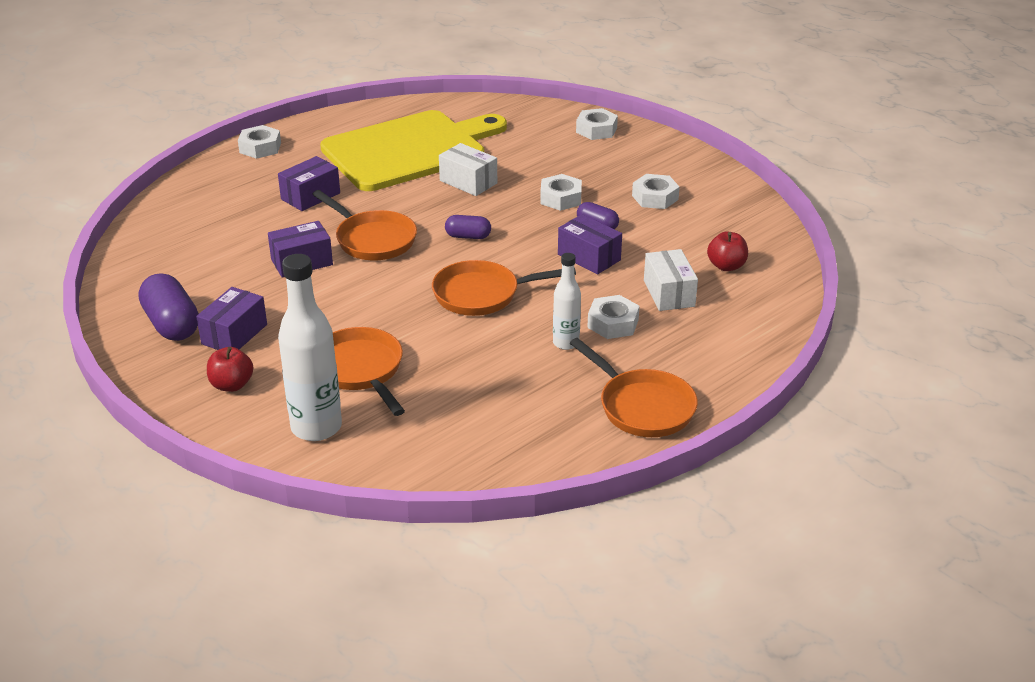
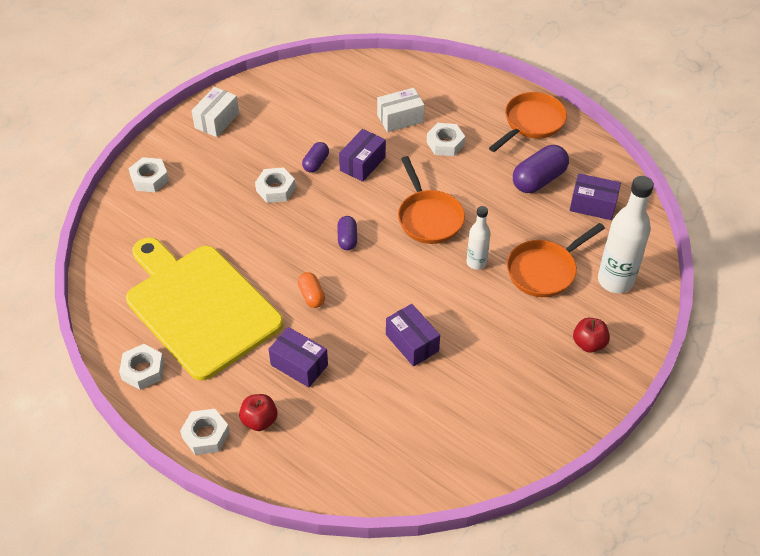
camera: 100 degrees left, 15 degrees up
purple capsule [139,273,199,341] -> purple capsule moved to [513,145,569,193]
purple box [196,287,267,350] -> purple box moved to [570,174,621,220]
orange pan [312,190,417,260] -> none
white box [439,143,497,196] -> white box moved to [191,87,239,137]
white bottle [553,253,581,350] -> white bottle moved to [467,206,490,270]
white nut [632,174,680,209] -> white nut moved to [119,344,164,390]
red apple [707,231,748,271] -> red apple moved to [239,394,278,431]
none -> orange capsule [298,272,325,308]

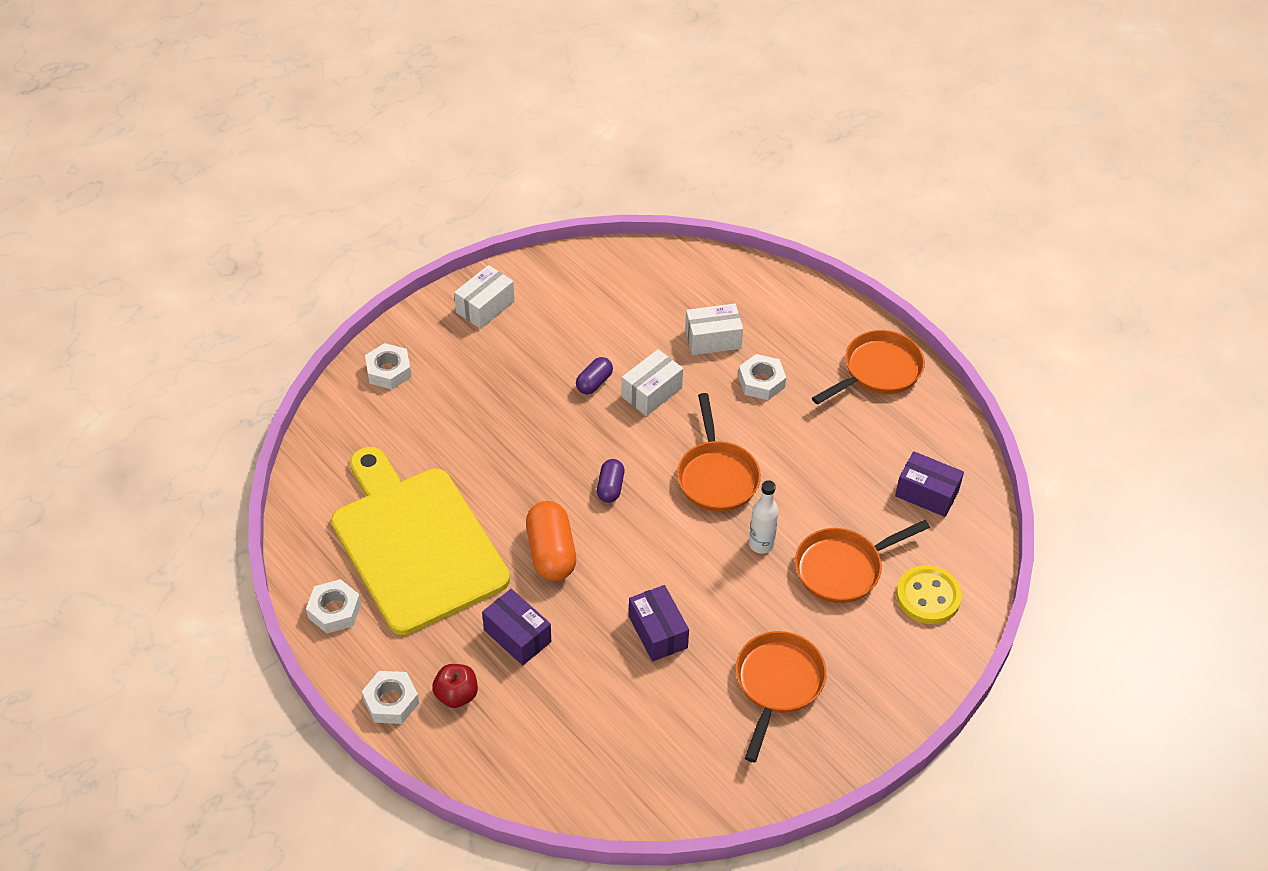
camera: 10 degrees right, 0 degrees up
white nut [255,167,296,203] -> none
orange capsule [298,272,325,308] -> orange capsule [526,501,576,581], size x1.75
purple box [339,129,386,182] -> white box [621,349,683,416]
purple capsule [513,145,569,193] -> none
red apple [573,318,610,353] -> none
white bottle [598,176,654,293] -> yellow button [896,565,962,624]
none -> orange pan [736,631,827,763]

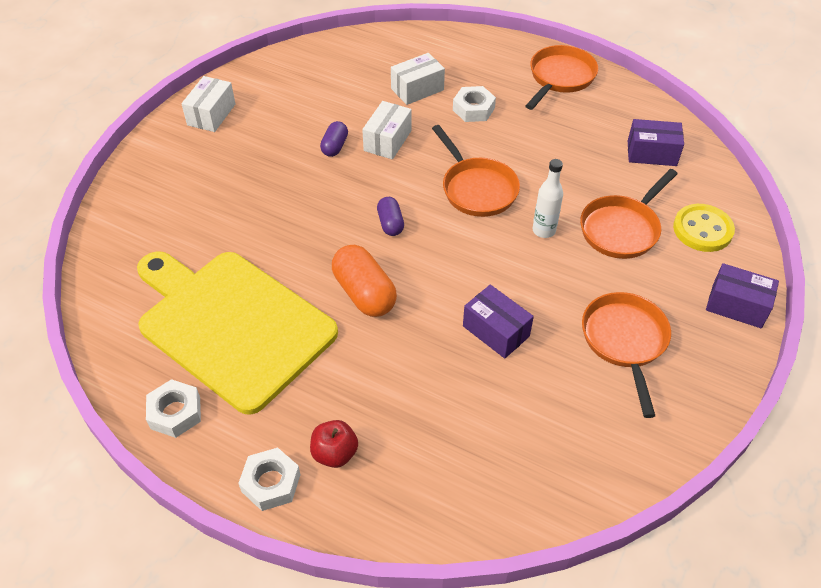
camera: 20 degrees left, 0 degrees up
white nut [365,343,411,389] -> none
purple box [482,589,551,665] -> purple box moved to [706,263,779,328]

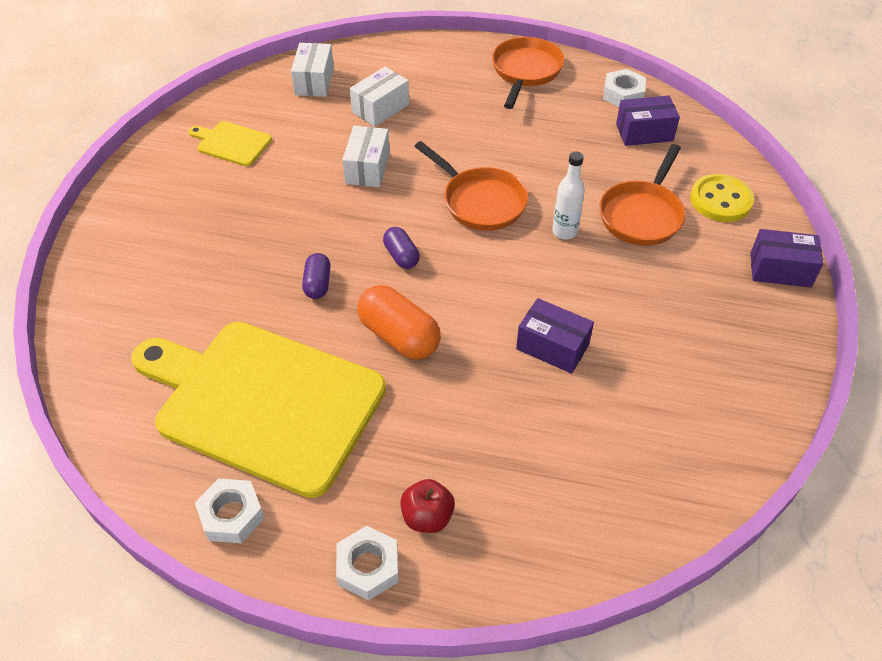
camera: 15 degrees left, 0 degrees up
white box [181,76,235,132] -> white box moved to [291,43,334,97]
purple capsule [320,121,348,157] -> purple capsule moved to [302,253,331,299]
white nut [453,86,496,122] -> white nut moved to [603,69,646,107]
orange pan [582,292,671,418] -> none
none -> yellow cutting board [189,121,272,166]

